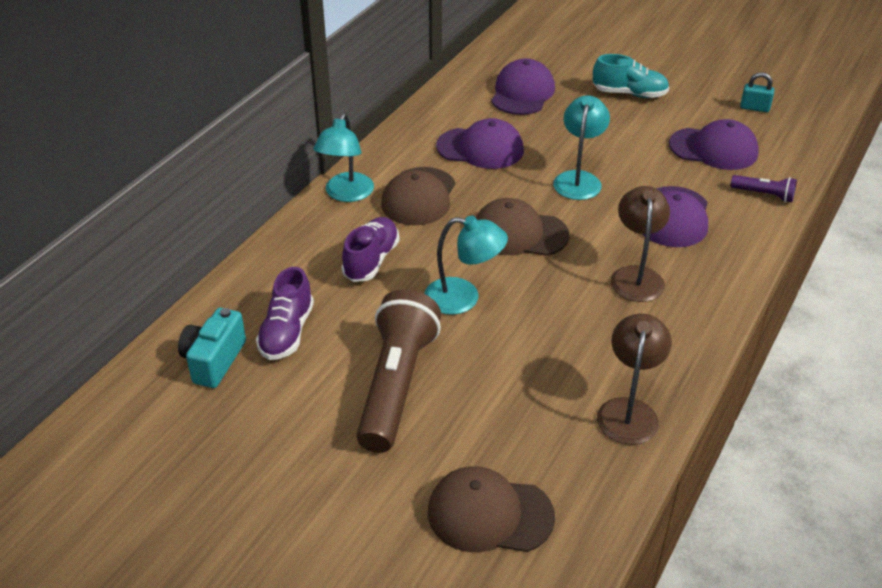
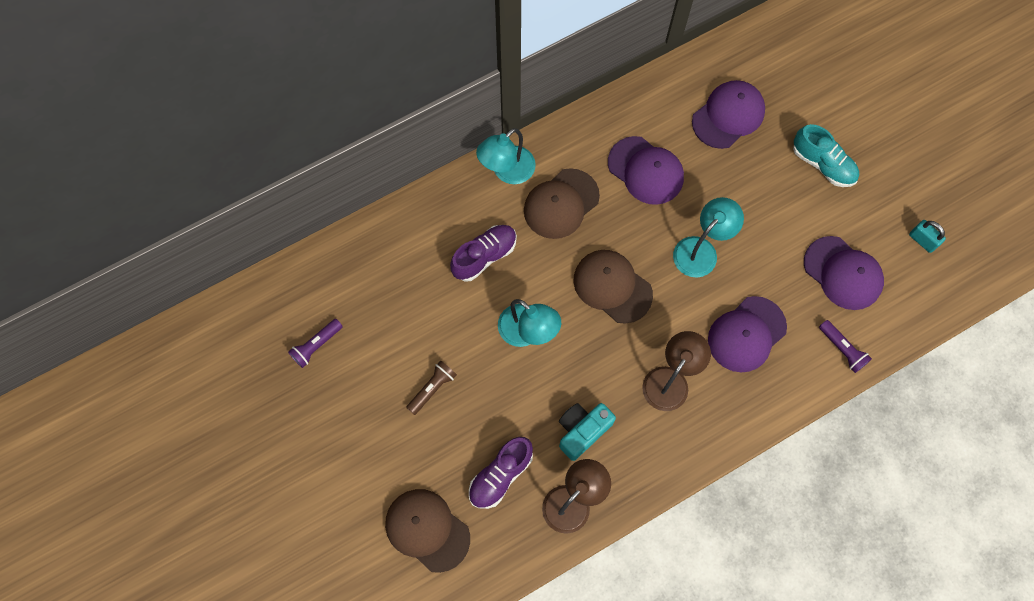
camera: 30 degrees right, 30 degrees up
turquoise camera [178,308,246,388] -> turquoise camera moved to [559,403,616,461]
purple shoe [256,267,314,360] -> purple shoe moved to [469,437,533,509]
brown flashlight [356,289,441,453] -> brown flashlight [406,360,457,415], size x0.45
none -> purple flashlight [288,319,343,368]

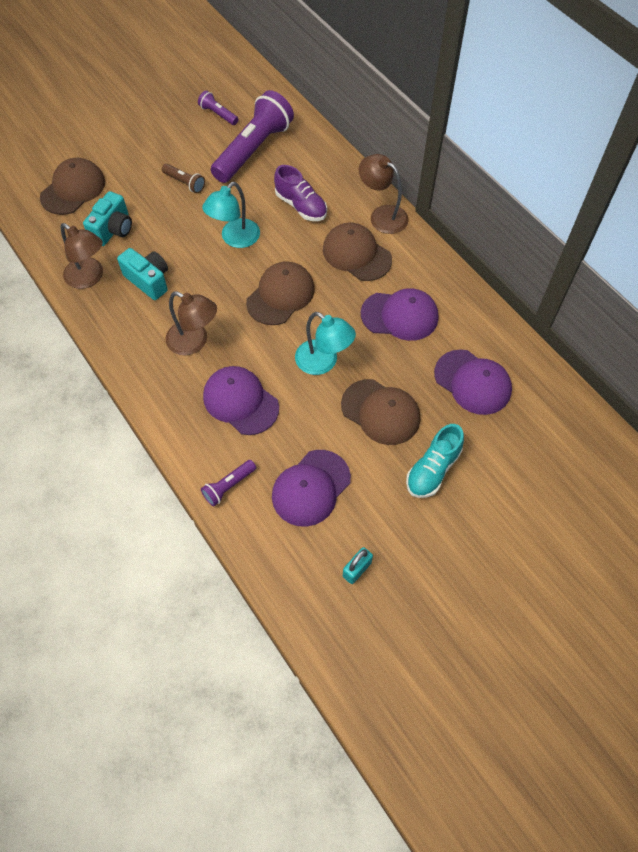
camera: 85 degrees right, 10 degrees down
purple shoe [469,437,533,509] -> turquoise camera [83,191,132,246]
turquoise lamp [476,128,536,184] -> brown lamp [359,154,409,234]
purple cap [608,136,684,205] -> purple cap turned 120 degrees counterclockwise [361,288,438,341]
none -> purple flashlight [211,90,294,183]
none -> brown cap [341,379,420,445]

